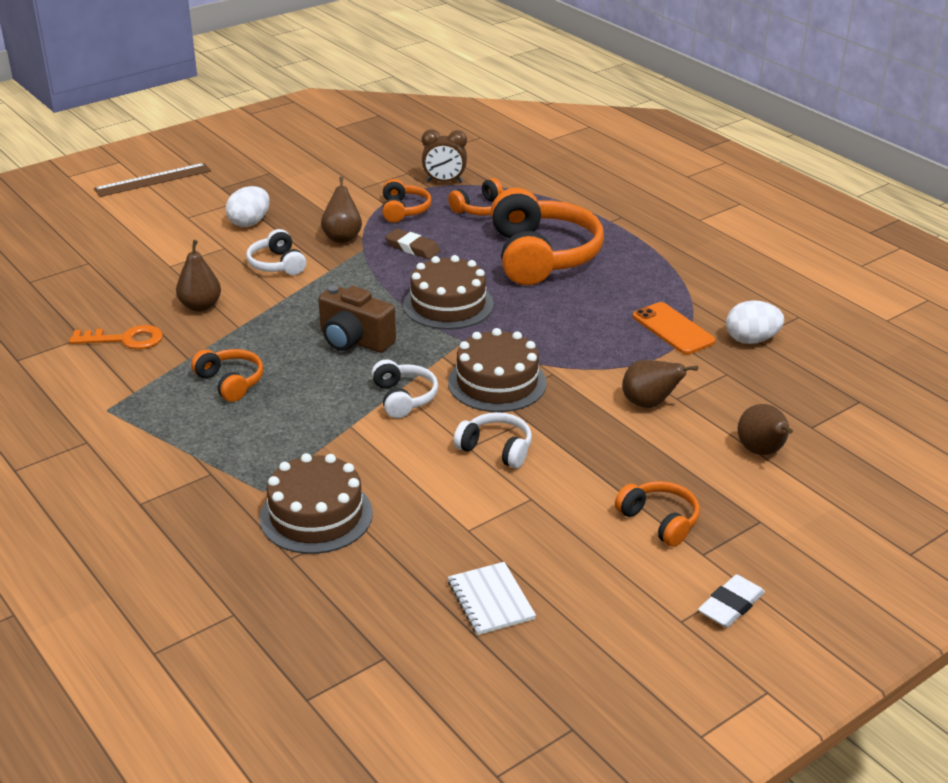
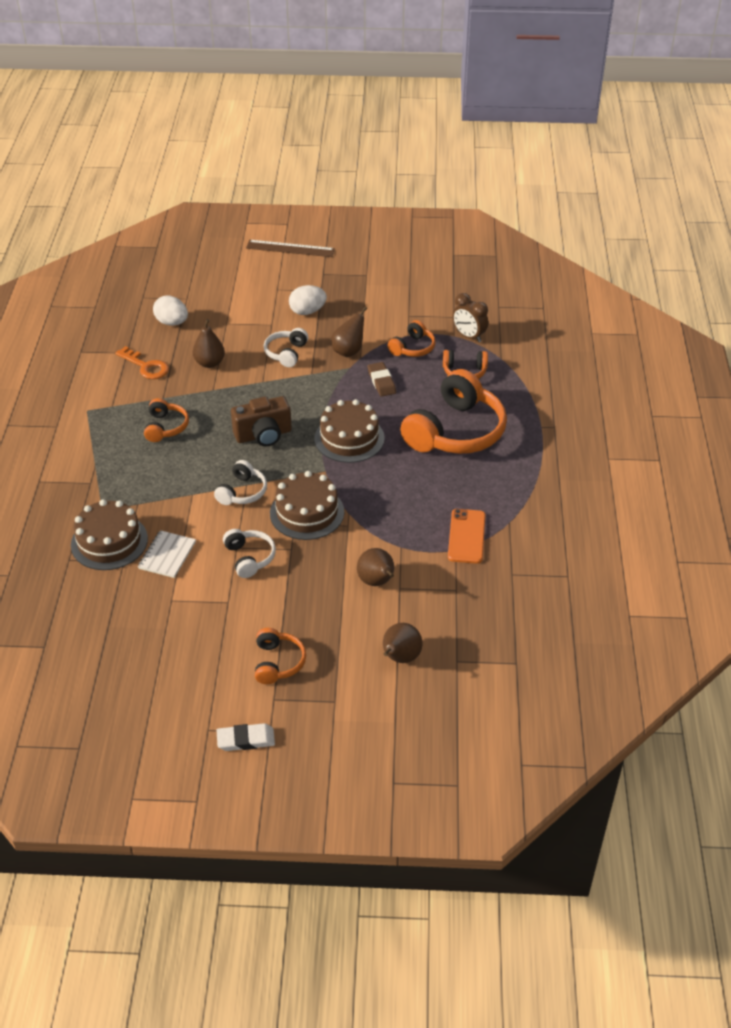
camera: 40 degrees right, 10 degrees up
brown camera [318,285,396,353] -> brown camera turned 90 degrees counterclockwise [231,396,292,446]
white notebook [448,562,536,635] -> white notebook moved to [138,530,196,578]
white egg [726,300,784,344] -> white egg moved to [153,295,188,326]

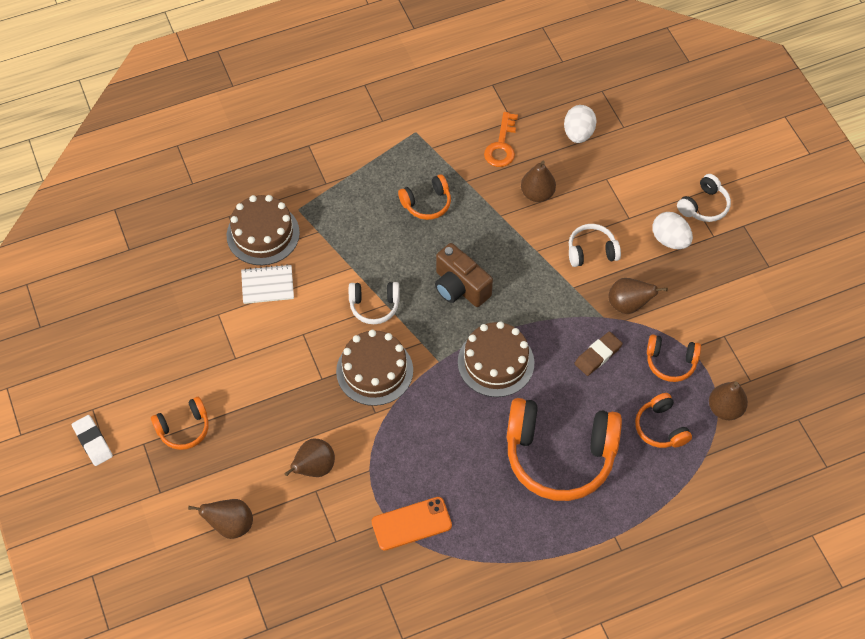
camera: 65 degrees right, 15 degrees up
white headphones [223,529,276,578] -> white headphones moved to [677,174,731,222]
brown ruler [246,240,335,257] -> none
brown clock [453,293,488,342] -> brown pear [709,381,748,420]

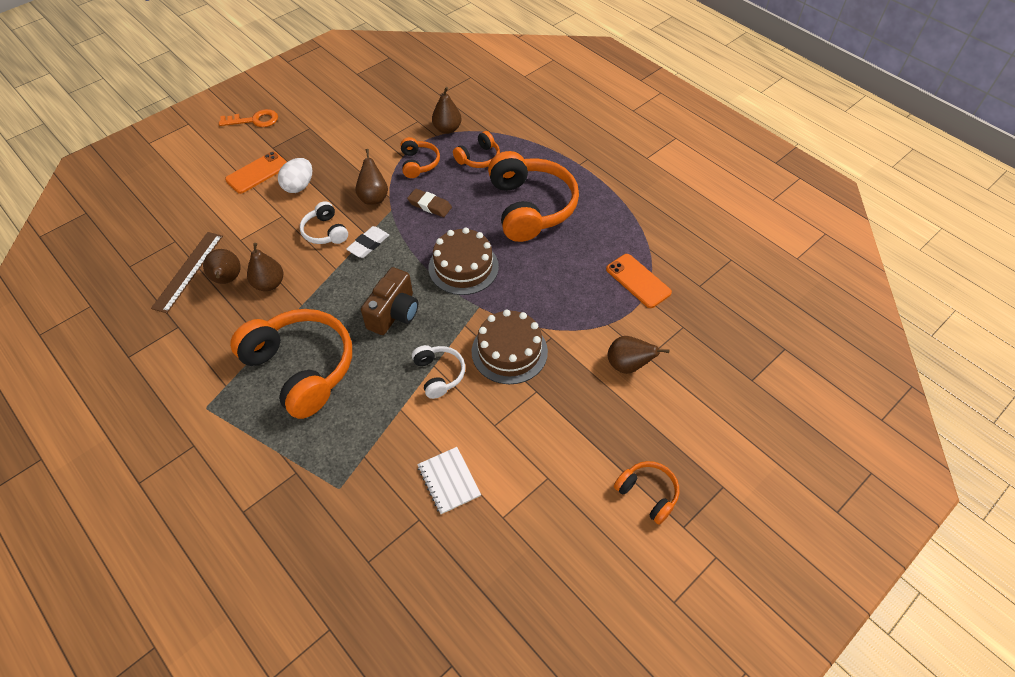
camera: 110 degrees left, 5 degrees down
white eraser [72,415,113,466] -> white eraser moved to [346,226,389,258]
brown pear [188,499,253,539] -> brown pear moved to [203,249,241,284]
brown cake [227,195,300,265] -> none
orange headphones [398,174,451,220] -> orange headphones [230,309,352,419], size x2.06
orange key [484,112,518,167] -> orange key moved to [219,109,278,127]
white egg [564,105,597,143] -> brown ruler [151,232,223,313]
white headphones [677,174,731,222] -> orange phone [225,152,287,194]

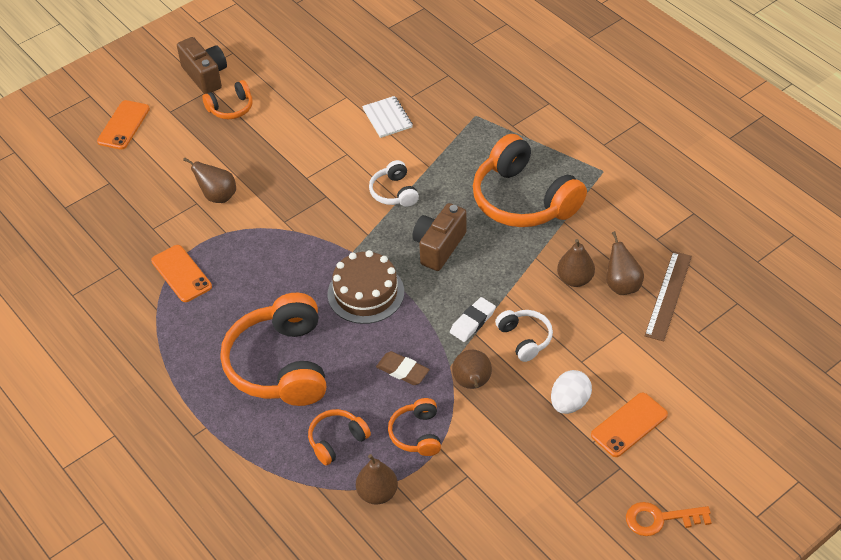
camera: 175 degrees left, 5 degrees down
brown cake [472,309,548,384] -> none
orange headphones [614,461,679,525] -> orange headphones turned 75 degrees counterclockwise [202,80,252,119]
none -> orange phone [97,100,150,150]
none -> brown camera [177,37,227,94]

